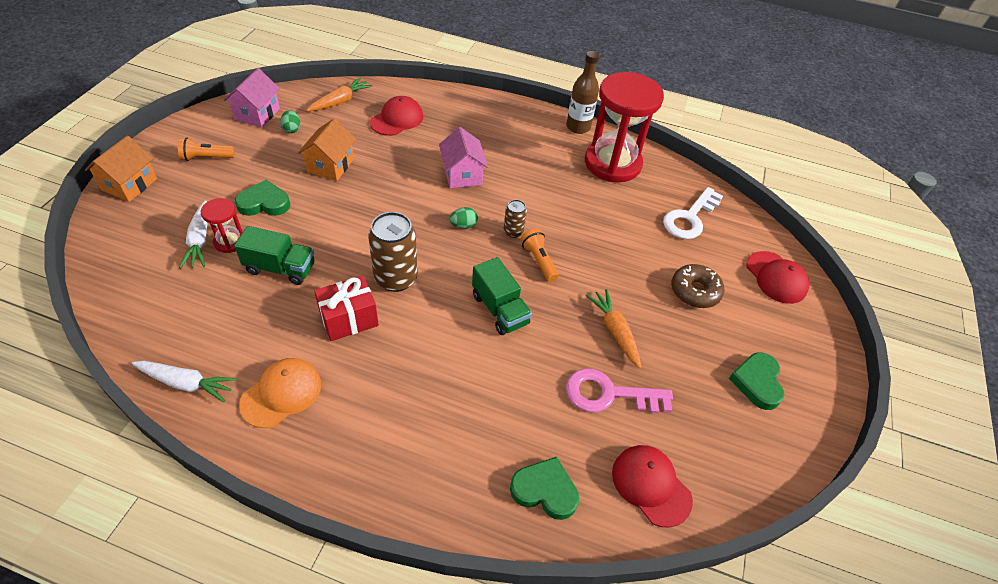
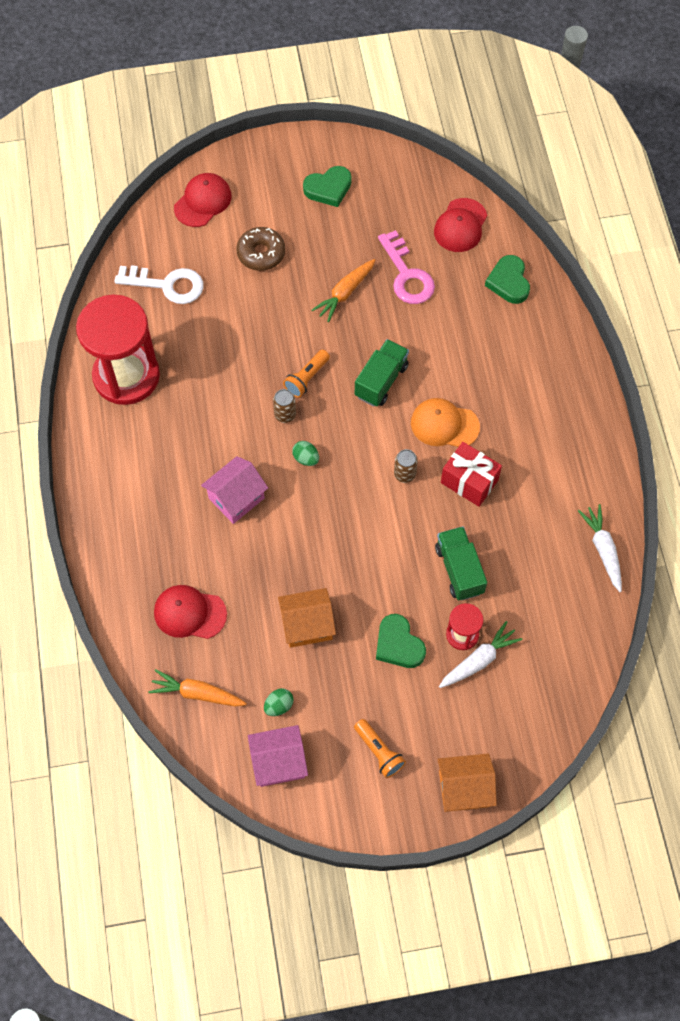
camera: 115 degrees left, 15 degrees up
orange cap [239,358,321,428] -> orange cap moved to [411,398,480,447]
brown can [368,212,418,292] -> brown can [394,449,418,483], size x0.52
brown bottle [566,51,599,134] -> none

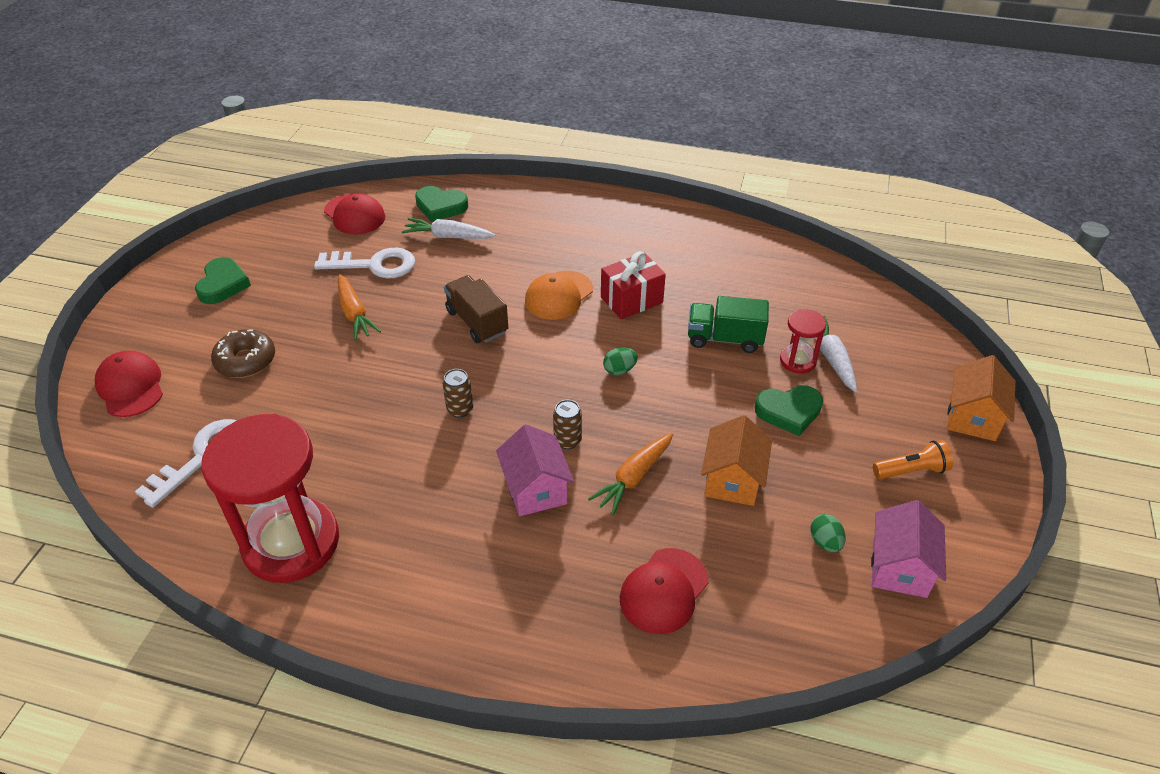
camera: 65 degrees left, 20 degrees down
orange carrot [148,669,247,706] -> orange carrot moved to [588,433,673,515]
orange flashlight [283,350,330,398] -> none
green egg [292,441,319,466] -> green egg moved to [603,347,638,375]
green truck [355,339,409,407] -> brown truck [444,275,508,343]
pink key [378,230,435,304] -> white key [314,248,415,278]
brown can [394,449,418,483] -> brown can moved to [553,400,582,449]
white carrot [578,504,622,592] -> white carrot moved to [402,218,495,239]

